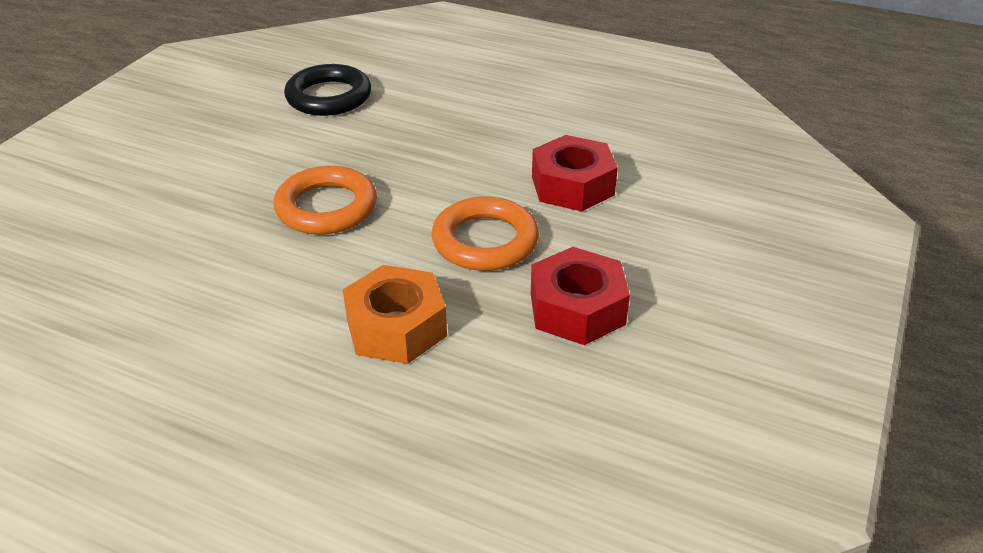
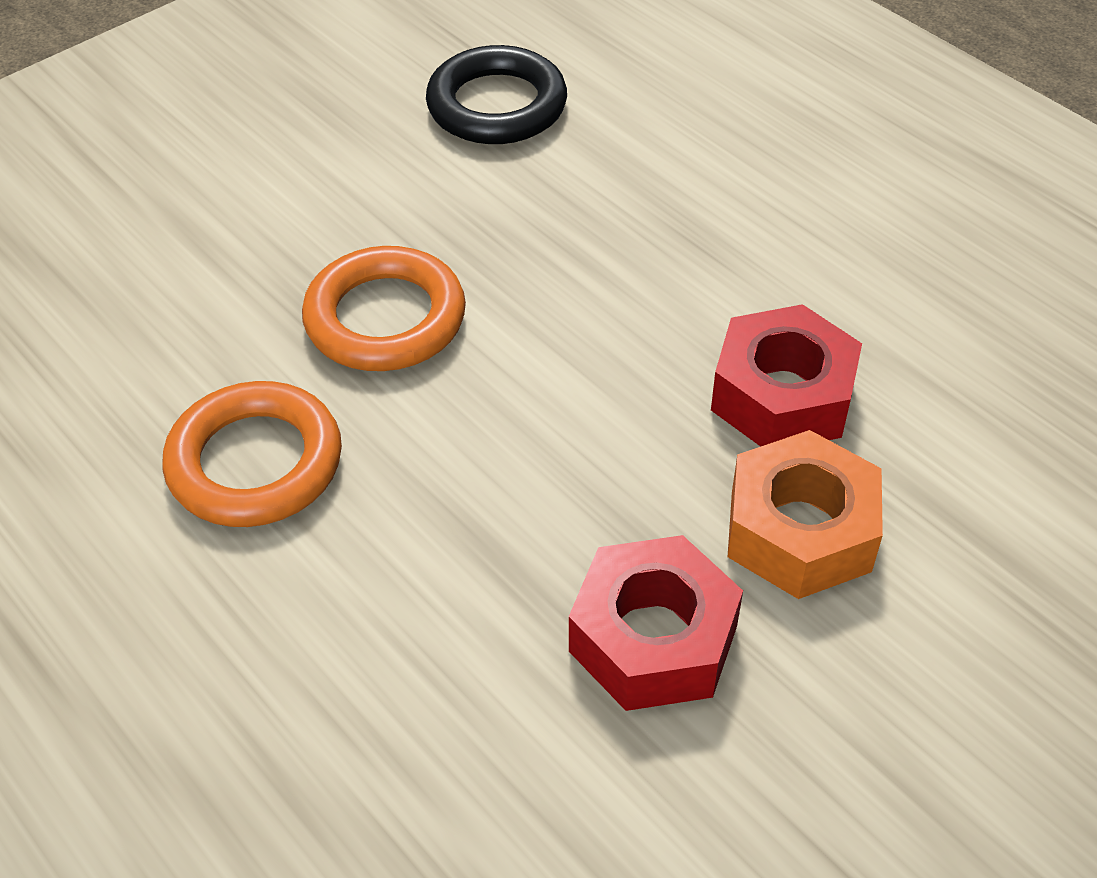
camera: 25 degrees right, 10 degrees up
orange nut [343,265,447,364] -> orange nut moved to [728,430,883,599]
orange ring [431,197,539,271] -> orange ring moved to [163,381,342,527]

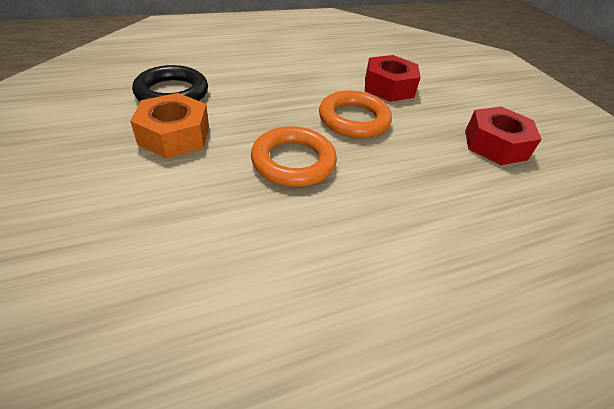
camera: 75 degrees left, 5 degrees down
orange ring [163,381,342,527] -> orange ring moved to [319,90,392,138]
orange nut [728,430,883,599] -> orange nut moved to [130,93,209,158]

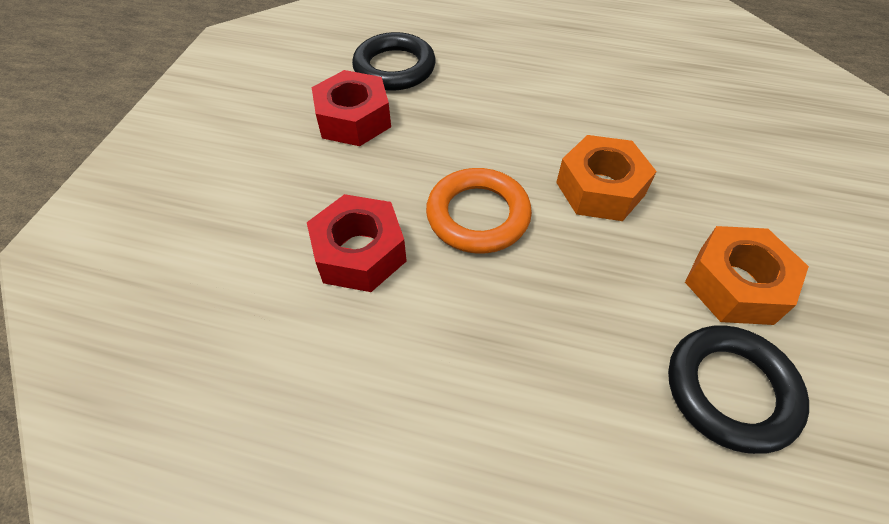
camera: 140 degrees left, 10 degrees up
orange ring [251,126,337,187] -> orange nut [556,135,657,221]
none -> black ring [352,32,436,91]

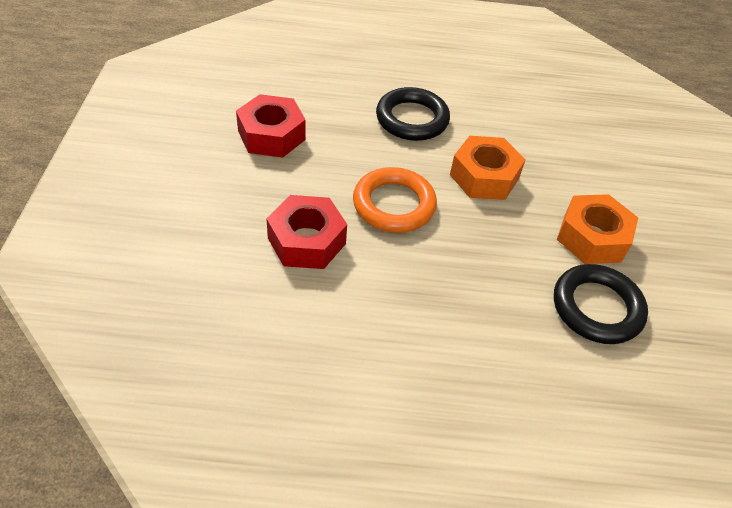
camera: 15 degrees left, 5 degrees down
black ring [352,32,436,91] -> black ring moved to [376,87,450,141]

